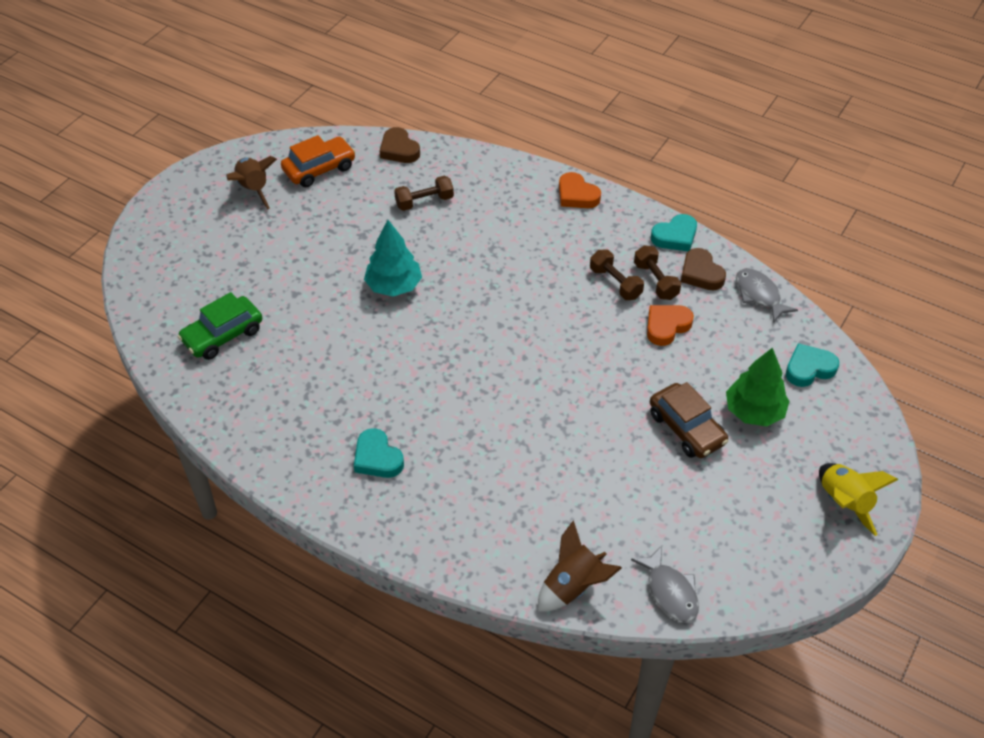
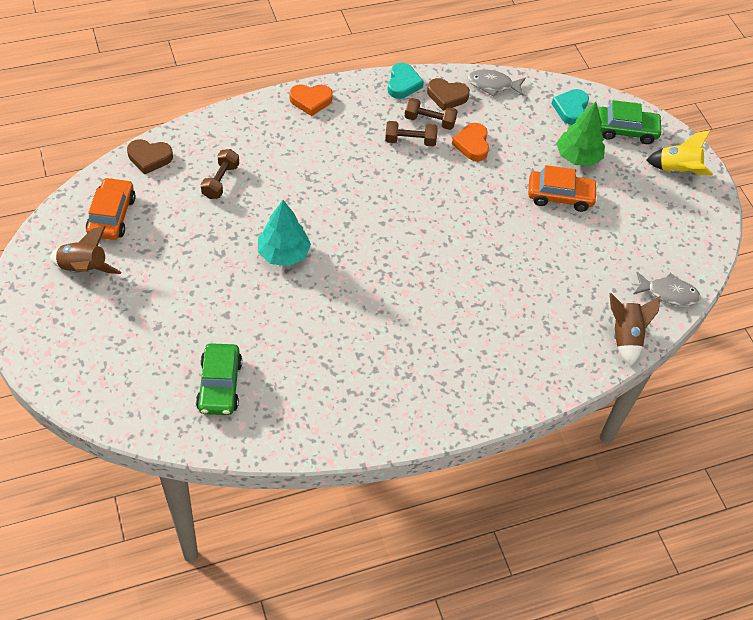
camera: 55 degrees left, 5 degrees up
turquoise heart [354,428,404,478] -> none
brown car [650,382,729,458] -> orange car [528,165,598,212]
none -> green car [598,100,663,144]

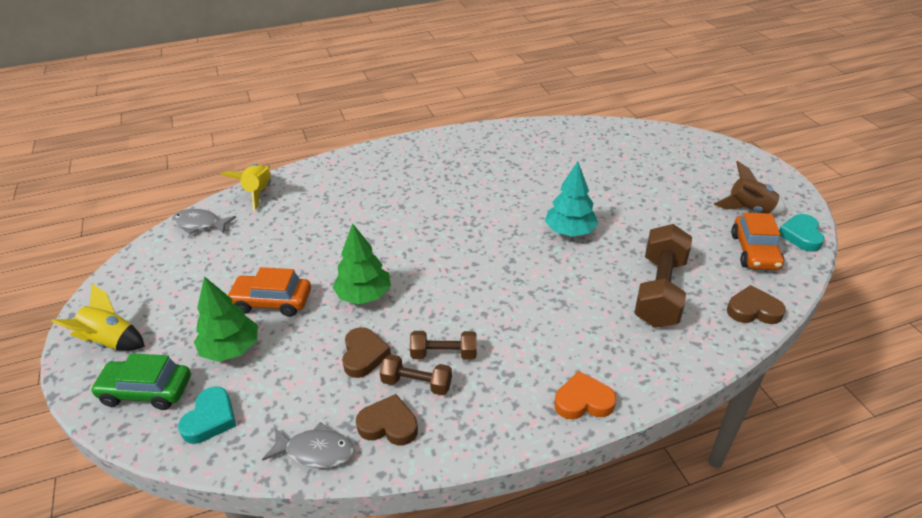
camera: 175 degrees left, 15 degrees down
green car [196,343,242,415] -> none
brown dumbbell [201,149,239,199] -> brown dumbbell [634,224,692,328], size x1.86
turquoise heart [388,63,424,99] -> turquoise heart moved to [779,214,824,252]
orange heart [452,123,489,161] -> brown heart [342,327,391,378]
brown rocket [609,293,661,367] -> yellow rocket [221,164,271,210]
none -> green tree [333,223,391,304]

